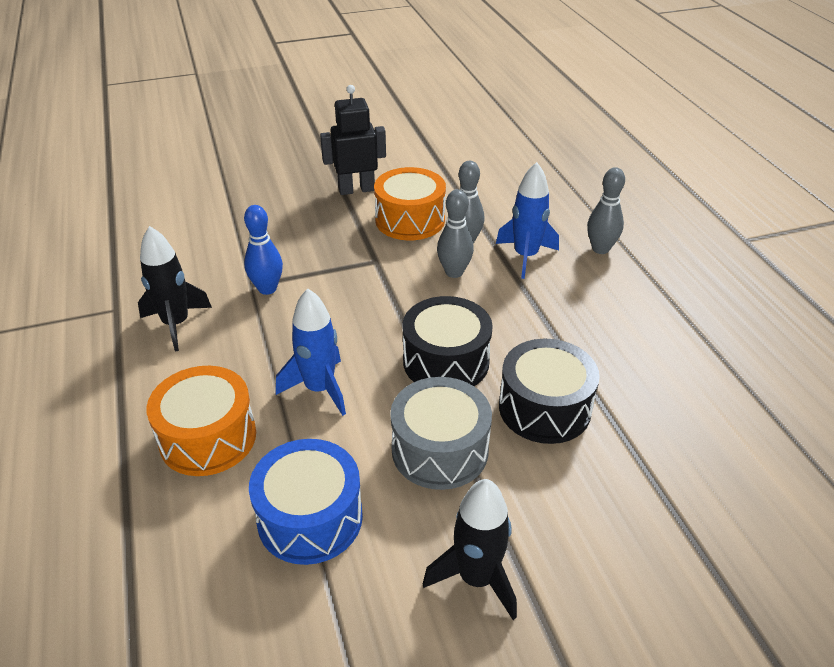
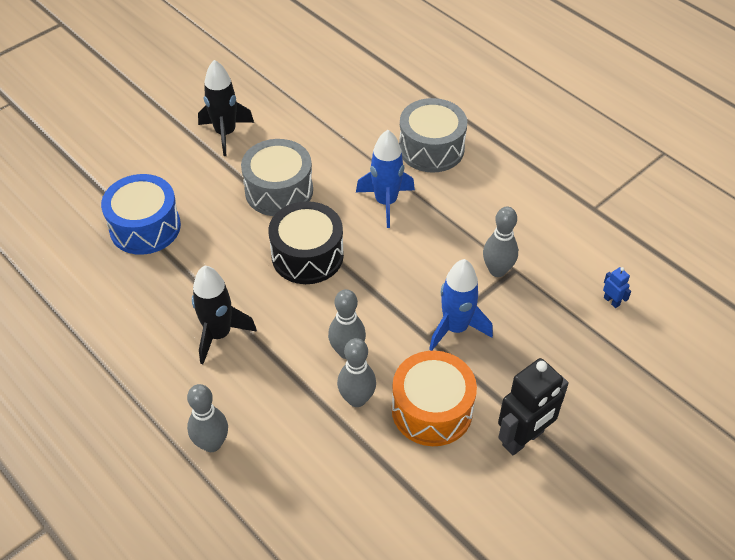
camera: 155 degrees right, 10 degrees up
black rocket [138,226,212,351] -> black rocket moved to [192,266,257,364]
orange drum [147,366,256,476] -> grey drum [399,98,467,173]
blue bowling pin [244,205,283,295] -> grey bowling pin [483,207,518,277]
blue drum [249,439,363,565] -> blue drum moved to [101,174,181,255]
blue rocket [496,162,559,279] -> blue rocket moved to [429,259,493,351]
black drum [499,339,600,444] -> none
none -> blue robot [603,267,631,308]

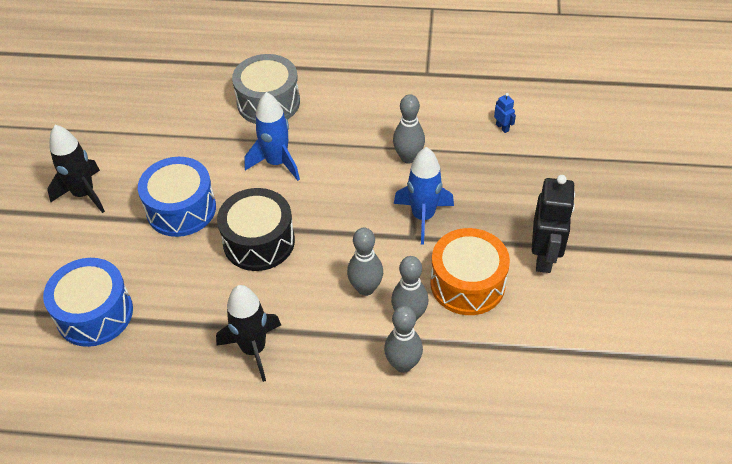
camera: 40 degrees left, 0 degrees up
grey bowling pin [187,384,228,452] -> grey bowling pin moved to [384,306,423,373]
grey drum [241,139,313,216] -> blue drum [138,157,216,237]
blue robot [603,267,631,308] -> blue robot turned 45 degrees clockwise [494,93,516,133]

